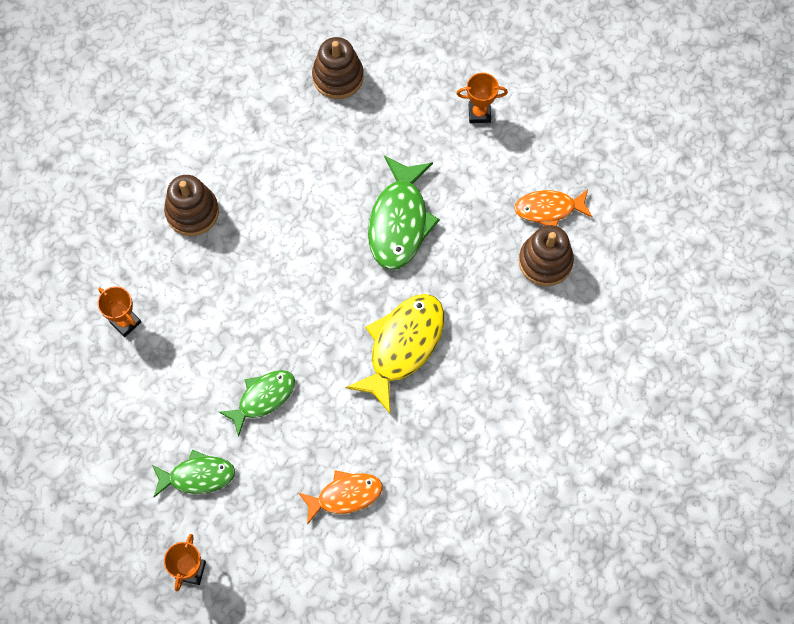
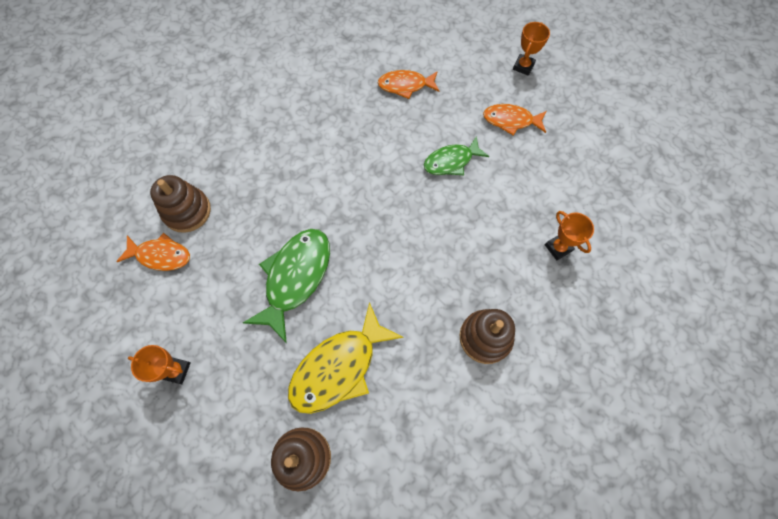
camera: 165 degrees left, 0 degrees up
green fish [152,450,235,497] -> orange fish [483,104,547,136]
yellow fish [345,294,444,413] -> yellow fish moved to [288,302,403,414]

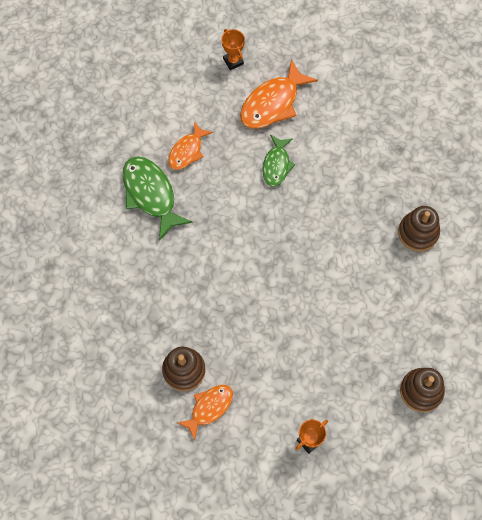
camera: 55 degrees left, 0 degrees up
green fish [243,229,330,343] -> green fish moved to [123,156,193,241]
yellow fish [288,302,403,414] -> none
orange fish [483,104,547,136] -> orange fish [240,59,318,129], size x1.60
orange trophy [545,211,594,260] -> none

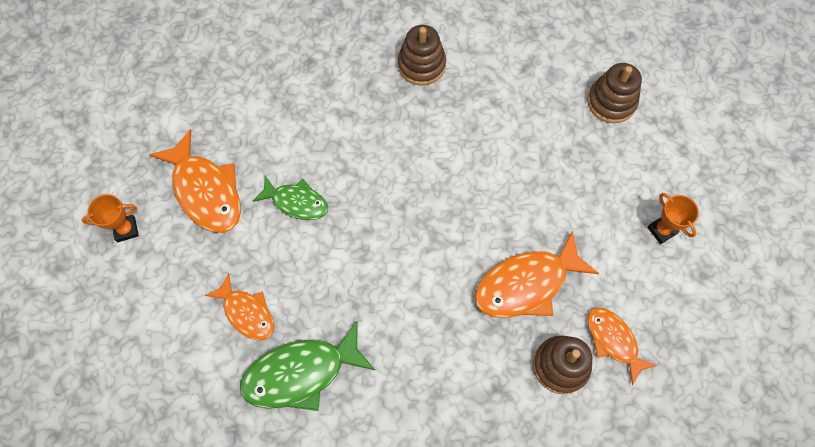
camera: 80 degrees left, 0 degrees up
none -> orange fish [474,230,599,318]

